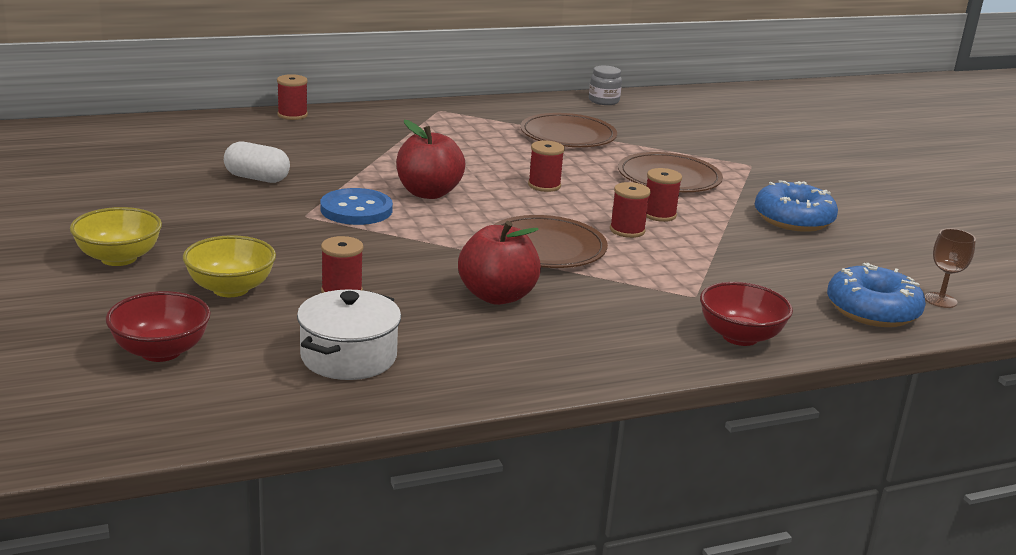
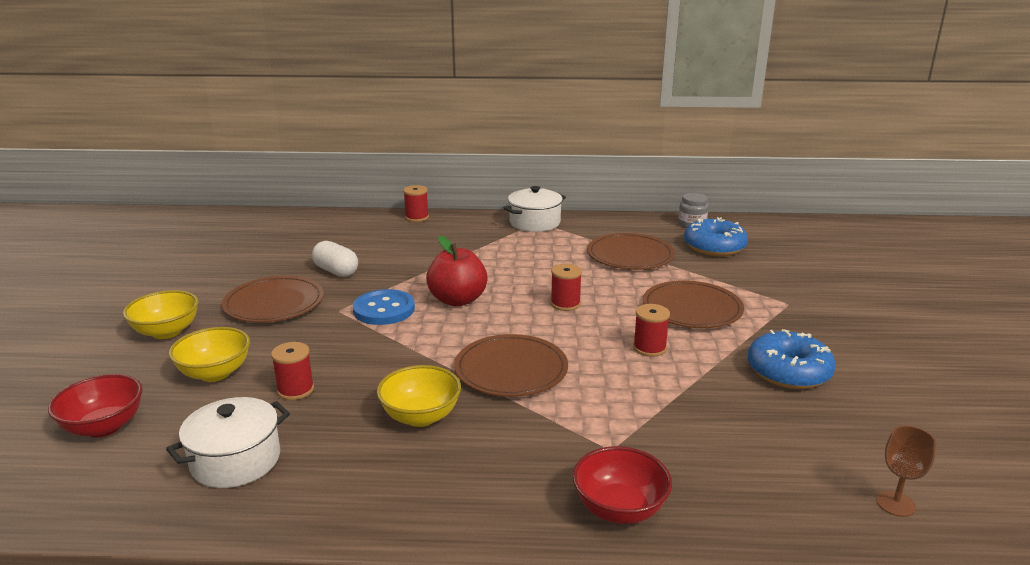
camera: 25 degrees right, 0 degrees up
red apple [458,221,541,305] -> yellow bowl [377,365,461,427]
red spool [610,182,651,238] -> none
blue donut [827,263,926,327] -> blue donut moved to [684,217,748,256]
none -> brown plate [222,276,324,323]
none -> white pot [504,186,566,232]

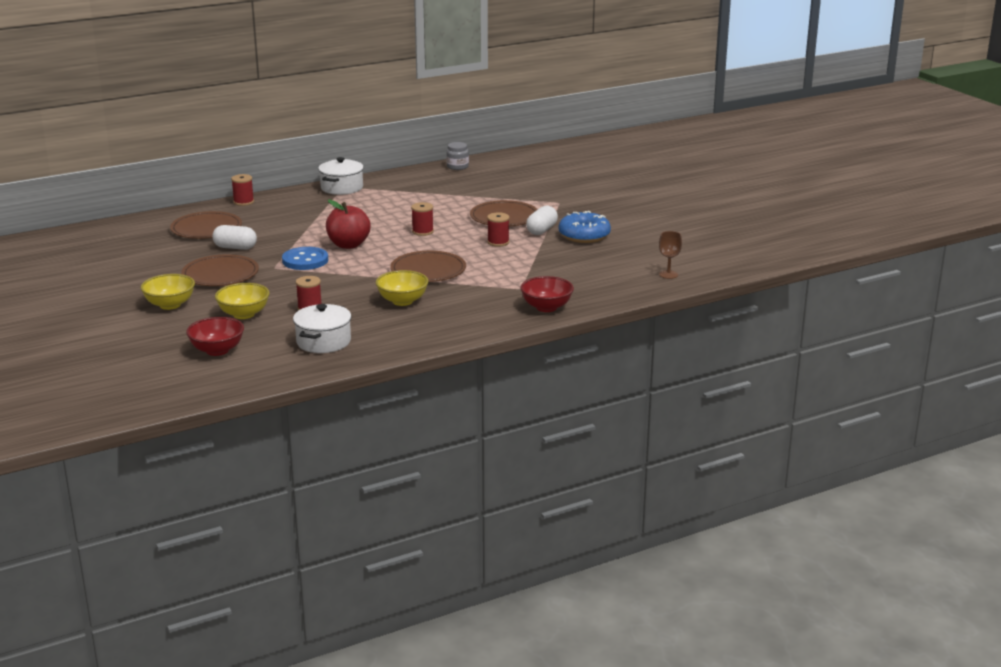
camera: 30 degrees left, 0 degrees up
brown plate [587,233,675,270] -> brown plate moved to [170,211,242,239]
blue donut [684,217,748,256] -> none
none -> white capsule [526,206,558,235]

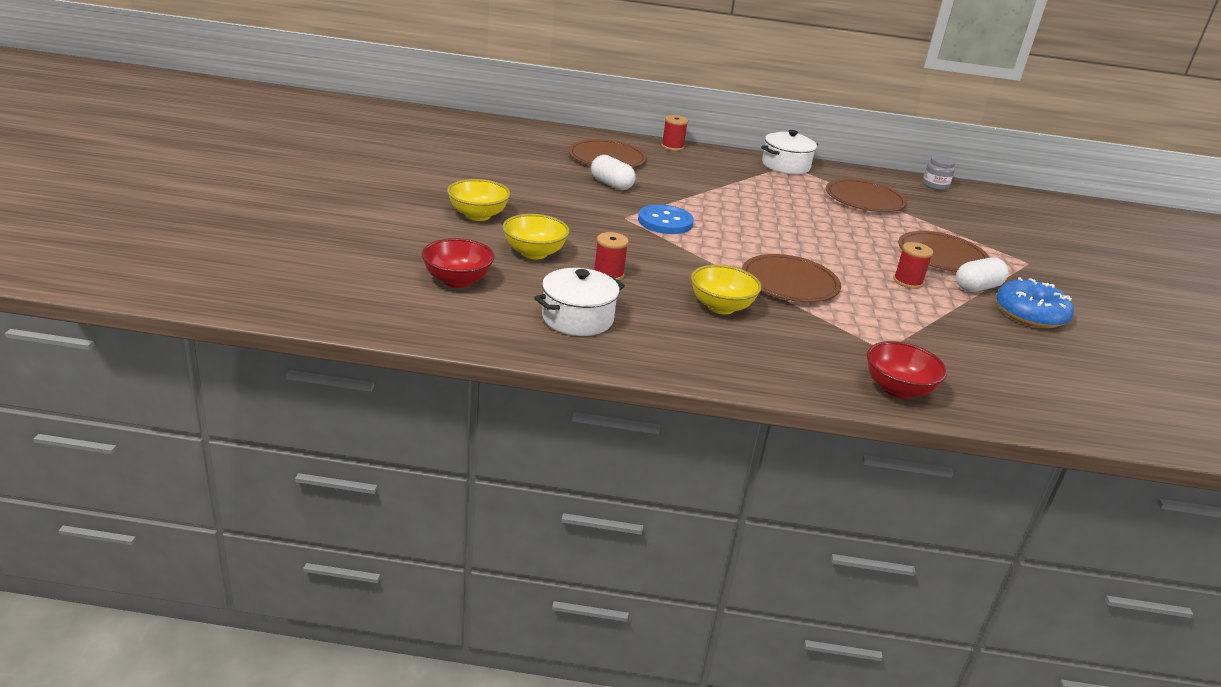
camera: 30 degrees right, 5 degrees up
brown plate [181,254,259,286] -> brown plate moved to [826,179,907,212]
red apple [326,200,371,249] -> none
red spool [411,202,434,236] -> none
brown goblet [659,231,682,279] -> none

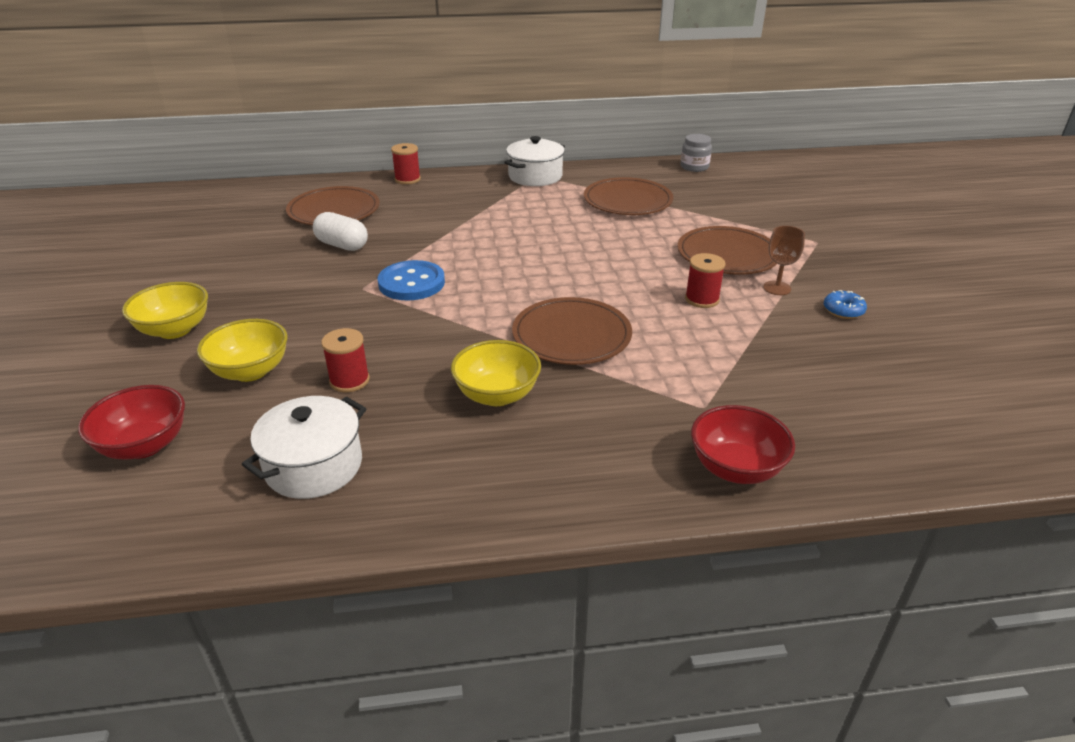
camera: 10 degrees left, 5 degrees up
white capsule [956,258,1008,292] -> brown goblet [763,226,805,295]
blue donut [996,277,1074,328] -> blue donut [824,290,867,319], size x0.49

